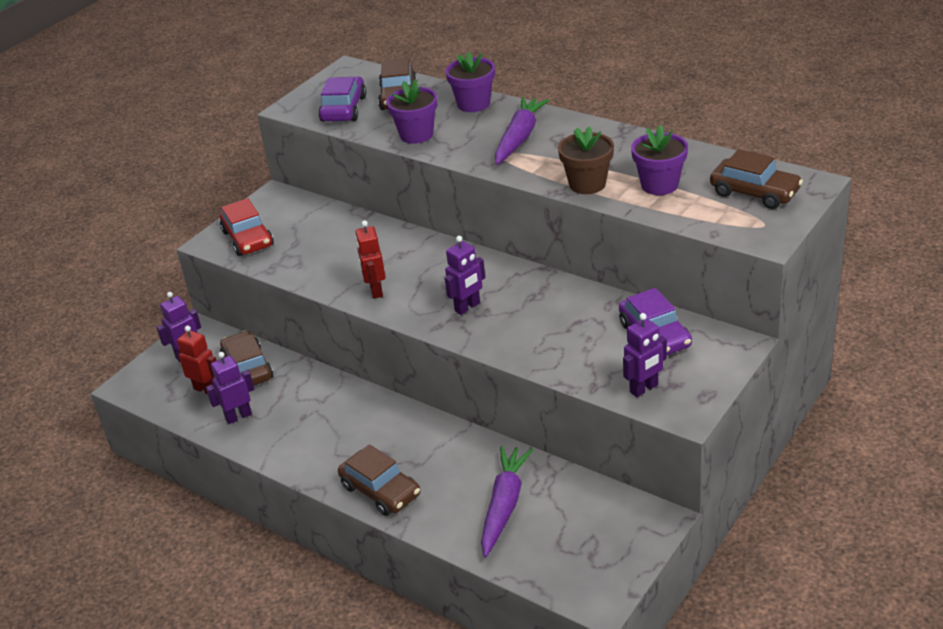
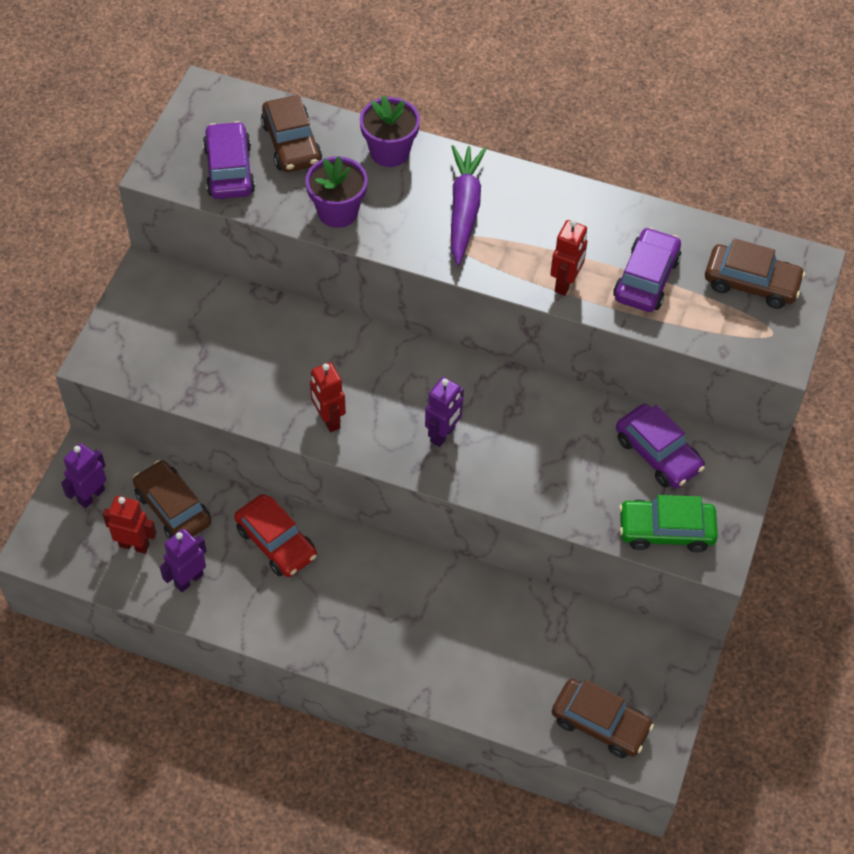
camera: 20 degrees left, 20 degrees up
red car [220,198,274,256] -> red car moved to [234,494,317,577]
brown car [338,444,420,516] -> brown car moved to [552,679,654,758]
purple carrot [481,446,533,557] -> none
brown flower pot [558,126,614,194] -> red robot [550,219,587,296]
purple robot [623,313,667,397] -> green car [619,495,718,552]
purple flower pot [631,125,688,195] -> purple car [613,227,681,312]

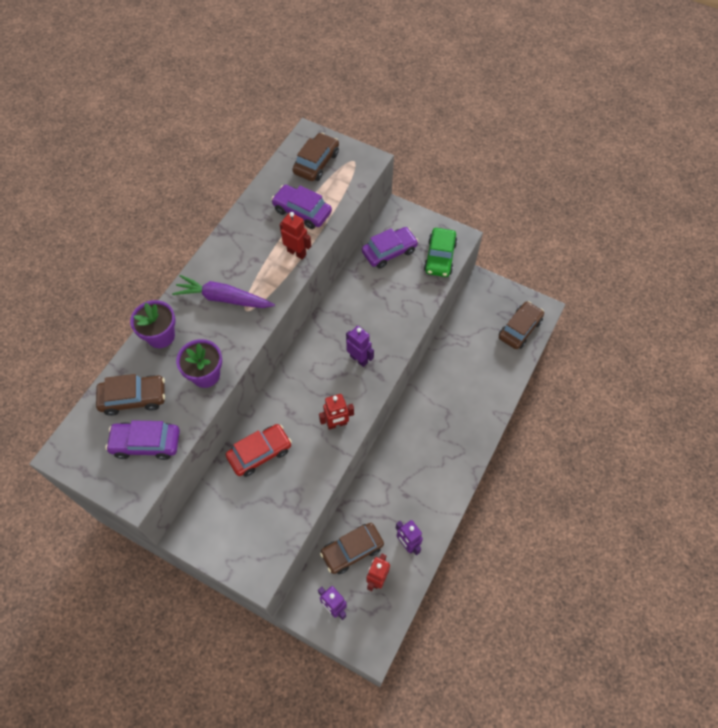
camera: 80 degrees left, 5 degrees up
red car [234,494,317,577] -> red car moved to [226,424,292,477]

